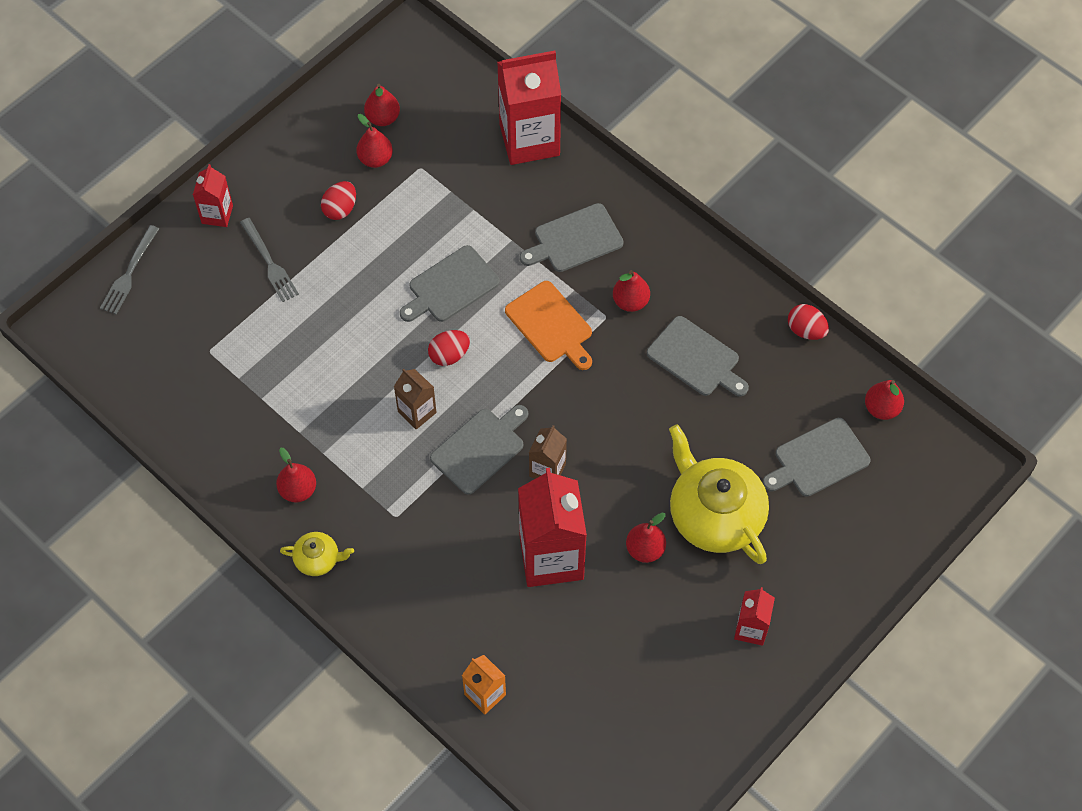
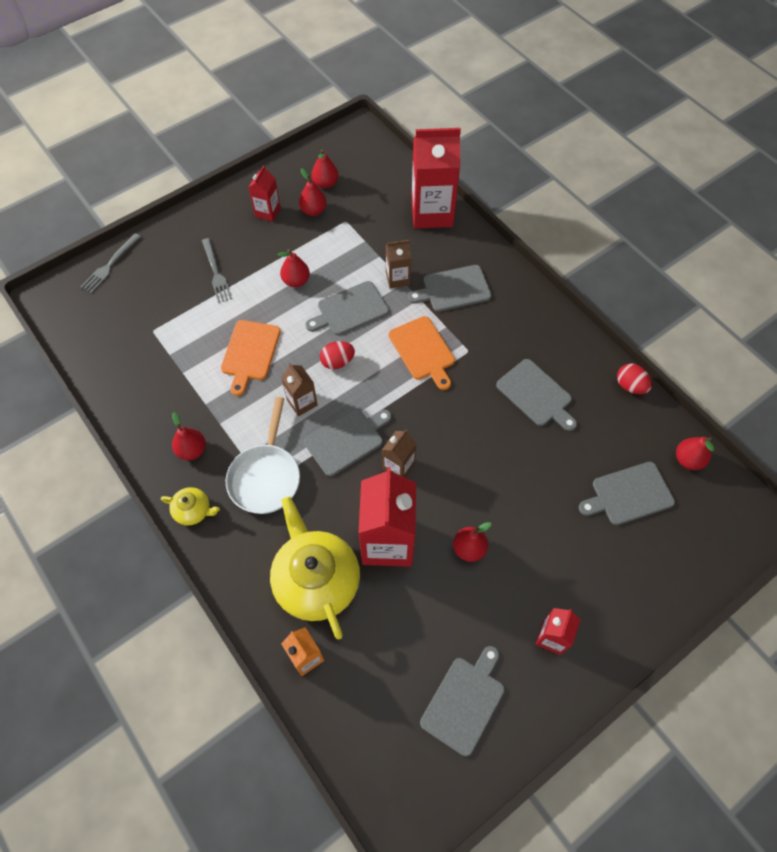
camera: 10 degrees right, 0 degrees up
red carton [193,164,233,227] -> red carton moved to [248,165,281,222]
red egg [321,181,356,220] -> none
red pear [613,270,650,312] -> red pear moved to [278,249,310,287]
yellow teapot [669,424,769,564] -> yellow teapot moved to [270,496,360,639]
none -> orange cutting board [221,320,280,396]
none -> white pan [226,397,300,514]
none -> brown carton [386,240,411,288]
none -> grey cutting board [420,646,505,756]

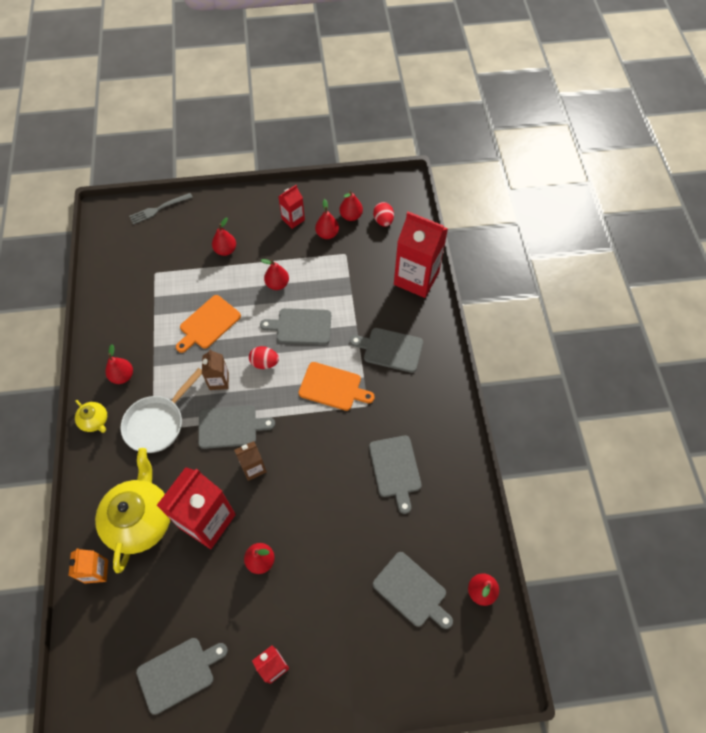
camera: 30 degrees right, 0 degrees up
grey fork [202,238,232,303] -> red pear [212,218,236,256]
brown carton [386,240,411,288] -> none
orange cutting board [388,316,455,390] -> orange cutting board turned 75 degrees counterclockwise [298,362,375,411]
grey cutting board [579,462,675,525] -> grey cutting board turned 150 degrees counterclockwise [373,552,453,629]
red egg [617,363,652,394] -> red egg moved to [373,202,394,227]

